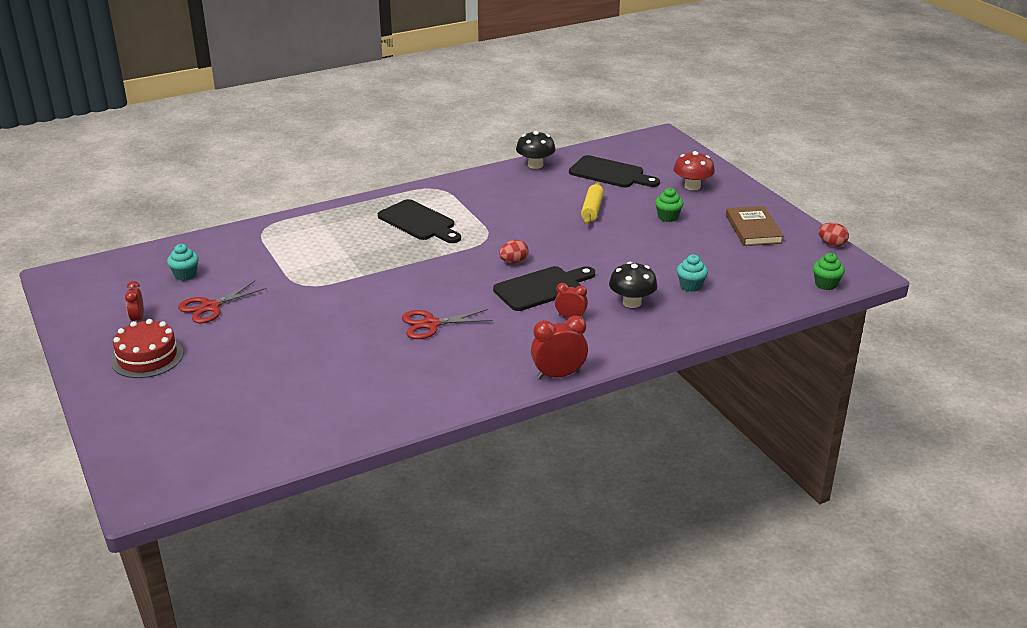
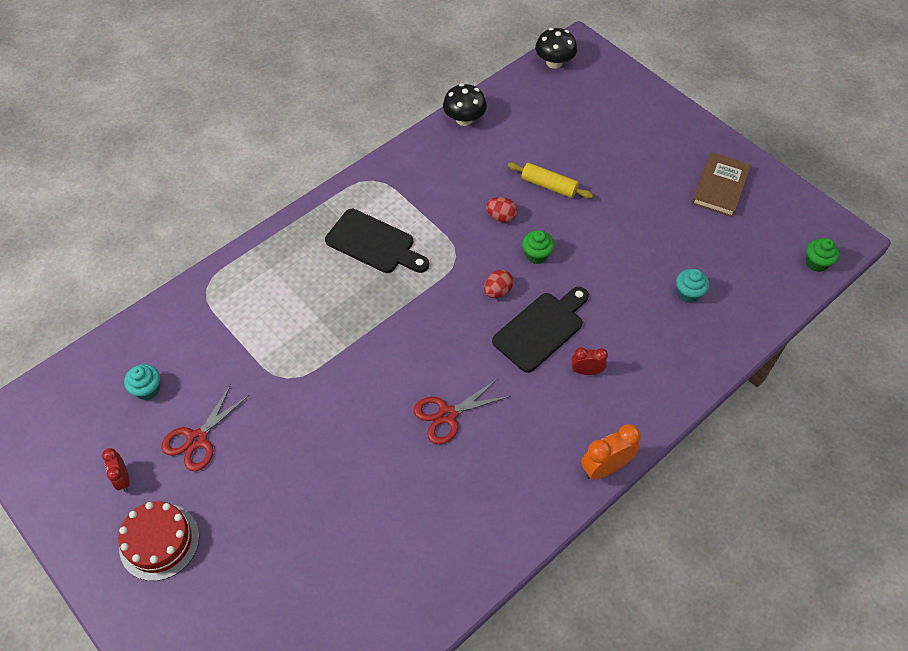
camera: 15 degrees left, 25 degrees up
red clock [531,316,588,379] -> orange clock [581,424,641,480]
black cutting board [569,155,660,187] -> none
yellow rolling pin [581,182,604,224] -> yellow rolling pin turned 60 degrees counterclockwise [508,162,593,199]
black mushroom [609,262,658,308] -> black mushroom moved to [535,28,577,69]
green cupcake [655,188,683,222] -> green cupcake moved to [522,230,554,264]
red mushroom [674,151,715,190] -> none
brown book [726,206,784,246] -> brown book turned 45 degrees clockwise [692,152,751,217]
red egg [818,223,849,247] -> red egg moved to [486,197,518,223]

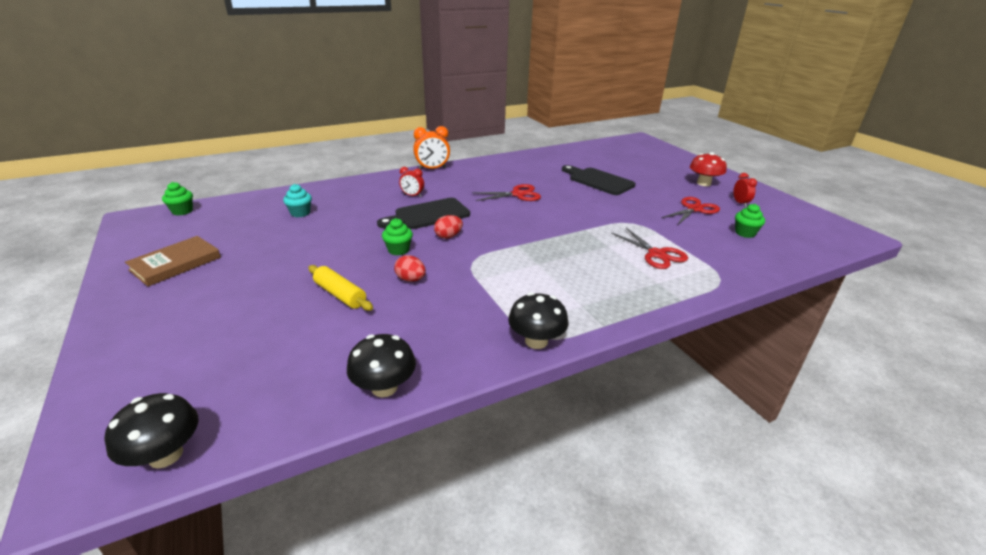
camera: 165 degrees left, 25 degrees down
red cake [118,501,199,581] -> red mushroom [690,152,727,186]
turquoise cupcake [124,364,160,400] -> green cupcake [735,204,765,238]
black cutting board [325,209,429,273] -> black cutting board moved to [562,165,635,195]
none -> black mushroom [508,292,568,349]
none -> red scissors [612,228,688,269]

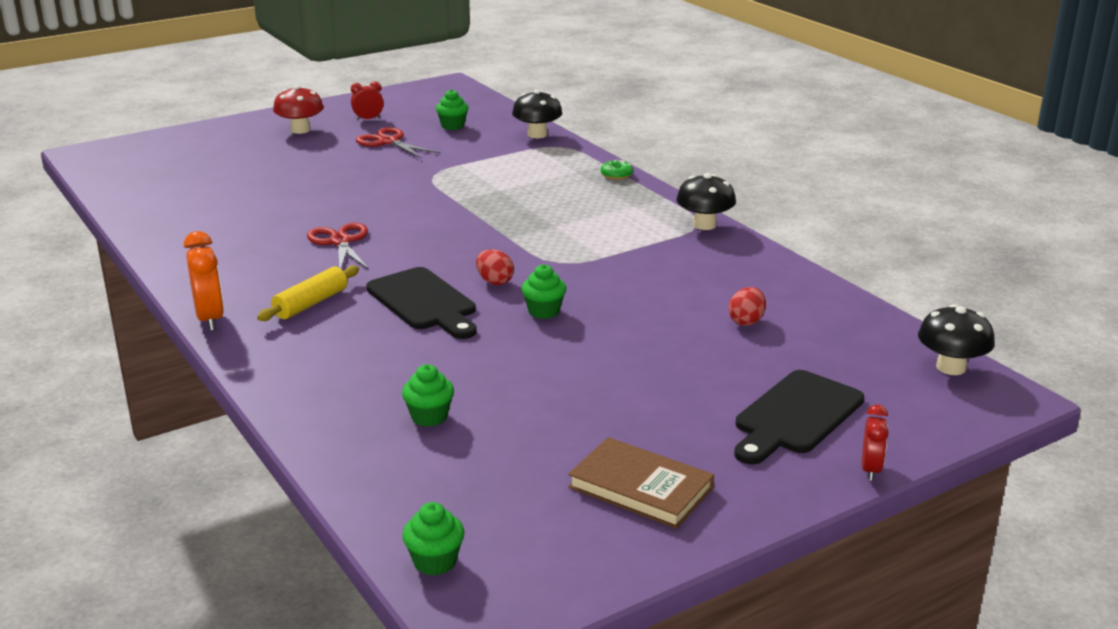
camera: 95 degrees left, 5 degrees down
turquoise cupcake [283,184,312,217] -> green cupcake [402,364,454,427]
yellow rolling pin [308,265,373,311] -> yellow rolling pin moved to [257,266,359,321]
black mushroom [347,334,416,397] -> black mushroom moved to [512,89,562,138]
red egg [394,255,426,282] -> red egg moved to [728,287,766,326]
red clock [399,167,424,197] -> red clock moved to [862,404,889,481]
black cutting board [562,165,635,195] -> black cutting board moved to [734,370,864,464]
red scissors [612,228,688,269] -> none
none -> green donut [601,159,633,180]

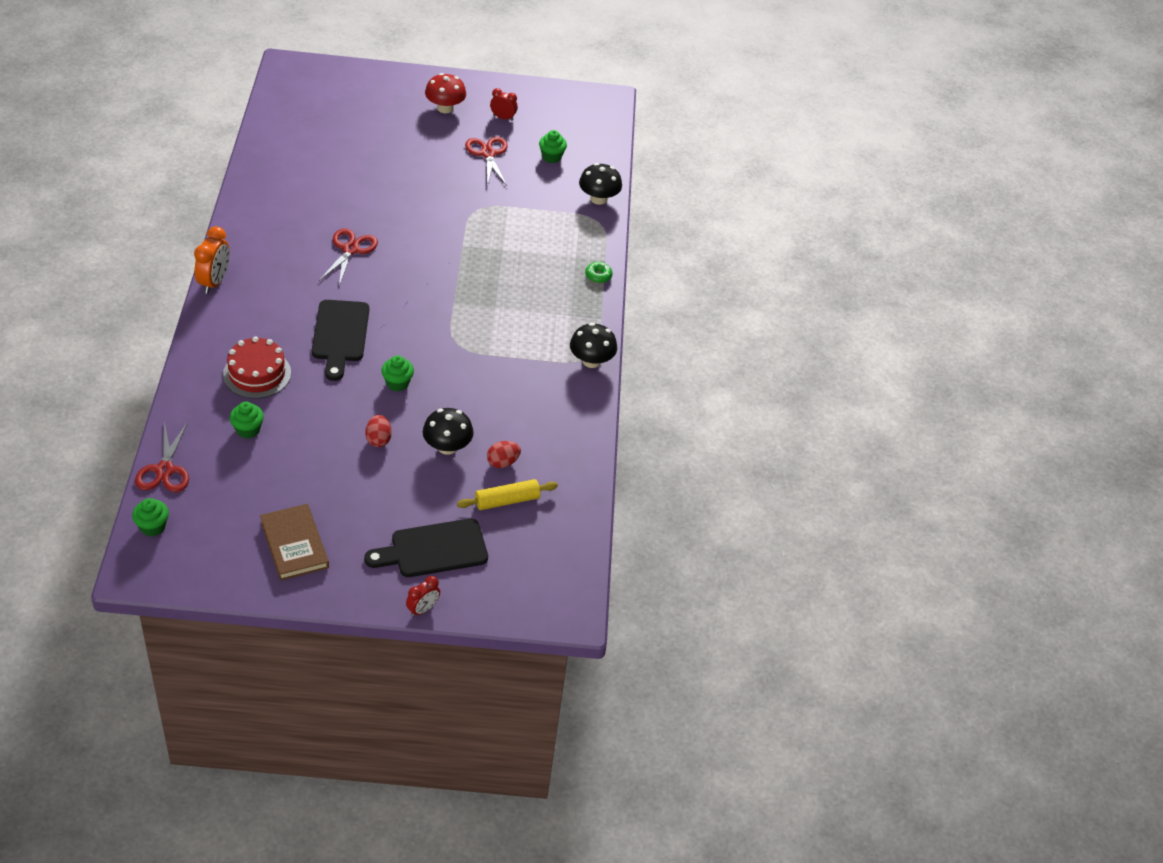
camera: 30 degrees right, 20 degrees up
yellow rolling pin [257,266,359,321] -> yellow rolling pin moved to [457,479,558,510]
red egg [476,249,514,285] -> red egg moved to [365,415,392,447]
black mushroom [918,304,995,375] -> black mushroom moved to [423,408,474,455]
none -> red scissors [135,422,189,492]
none -> red cake [223,336,291,399]

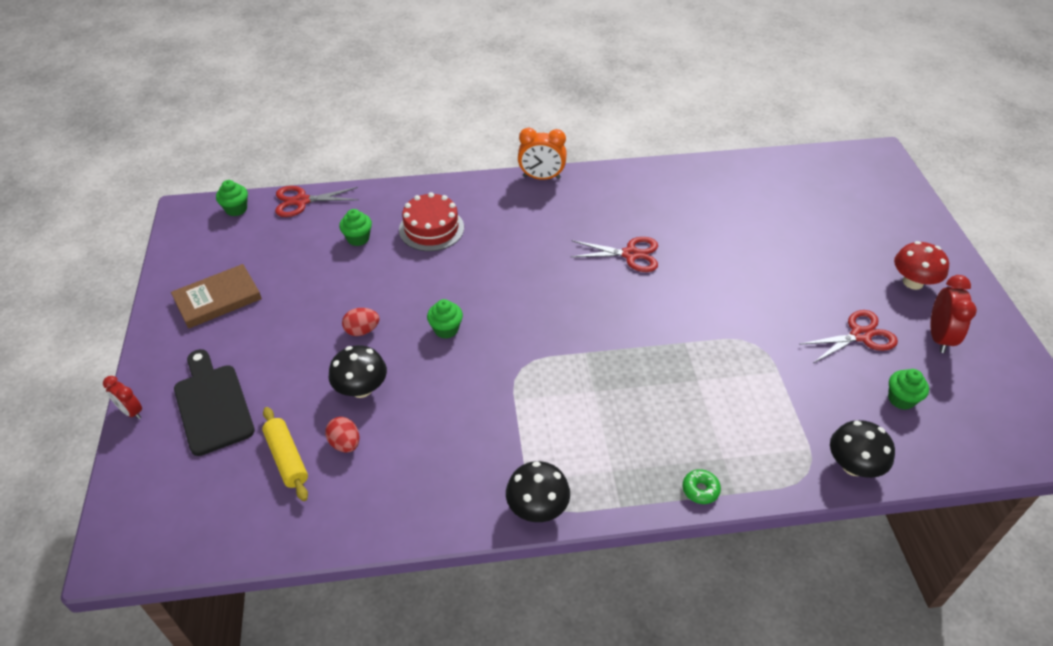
camera: 85 degrees right, 0 degrees up
black cutting board [312,300,369,381] -> none
red clock [490,88,518,121] -> red clock [931,275,977,353], size x1.61

